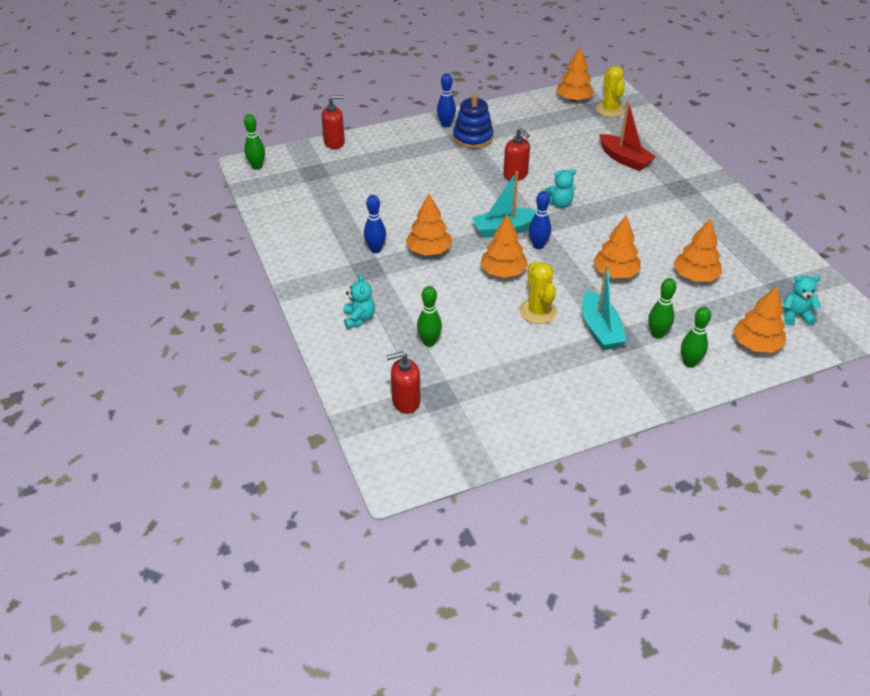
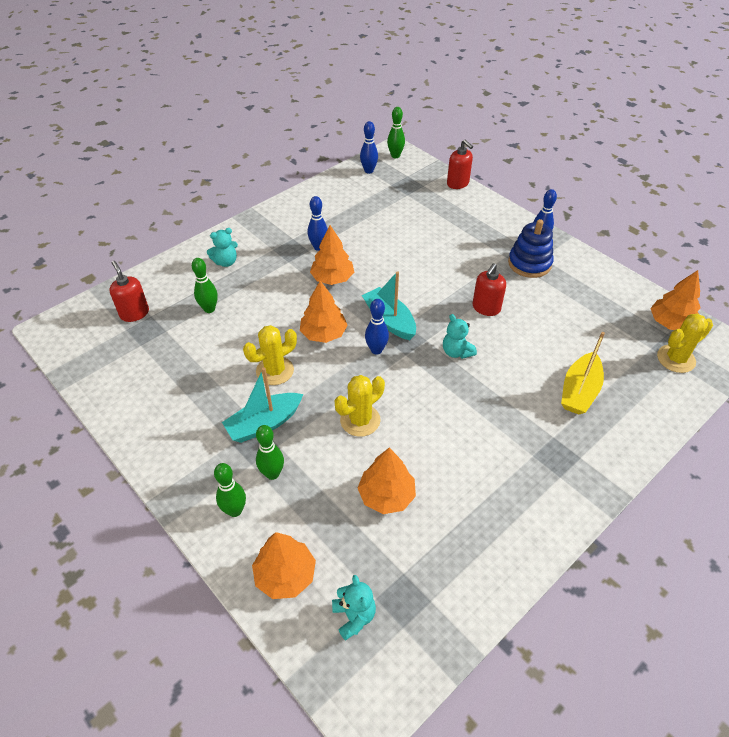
camera: 70 degrees right, 5 degrees up
orange tree [593,216,641,278] -> yellow cactus [335,375,385,437]
red boat [599,101,656,171] -> yellow boat [561,332,605,415]
none -> blue bowling pin [360,121,378,174]

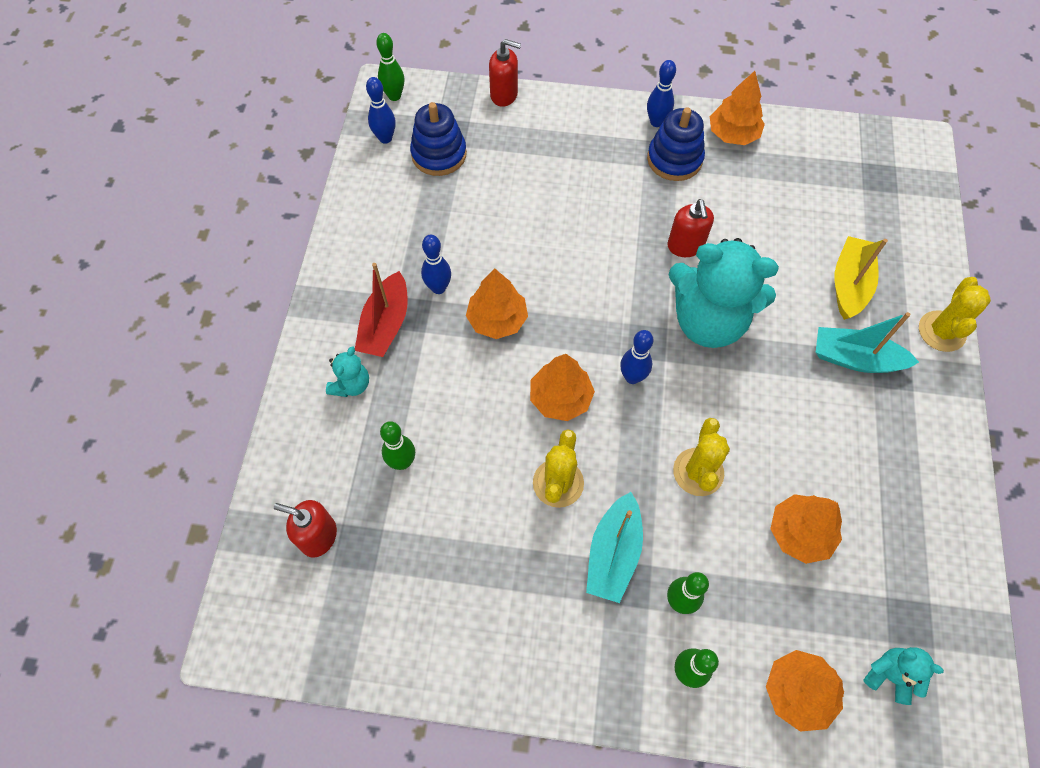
camera: 40 degrees left, 15 degrees up
turquoise boat [362,271,416,340] -> turquoise boat moved to [816,312,919,373]
turquoise teddy bear [443,314,477,359] -> turquoise teddy bear [668,238,779,348], size x2.26
yellow boat [561,332,605,415] -> yellow boat turned 150 degrees counterclockwise [834,236,888,320]
orange tree [650,270,701,330] -> orange tree moved to [710,71,765,145]
yellow cactus [657,313,713,373] -> yellow cactus moved to [919,277,991,352]
none -> red boat [355,263,408,357]
none -> blue stacking toy [410,102,467,176]

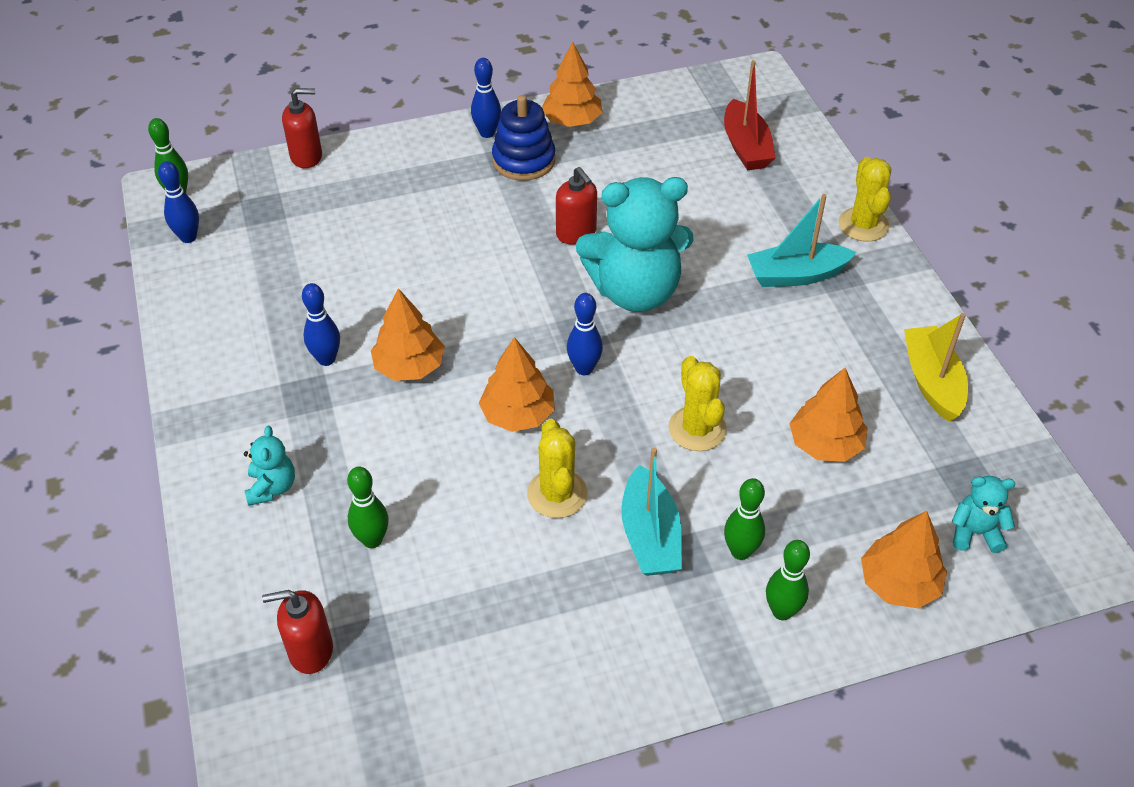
camera: 25 degrees left, 15 degrees down
red boat [355,263,408,357] -> red boat moved to [724,60,776,170]
blue stacking toy [410,102,467,176] -> none
yellow boat [834,236,888,320] -> yellow boat moved to [904,313,968,422]

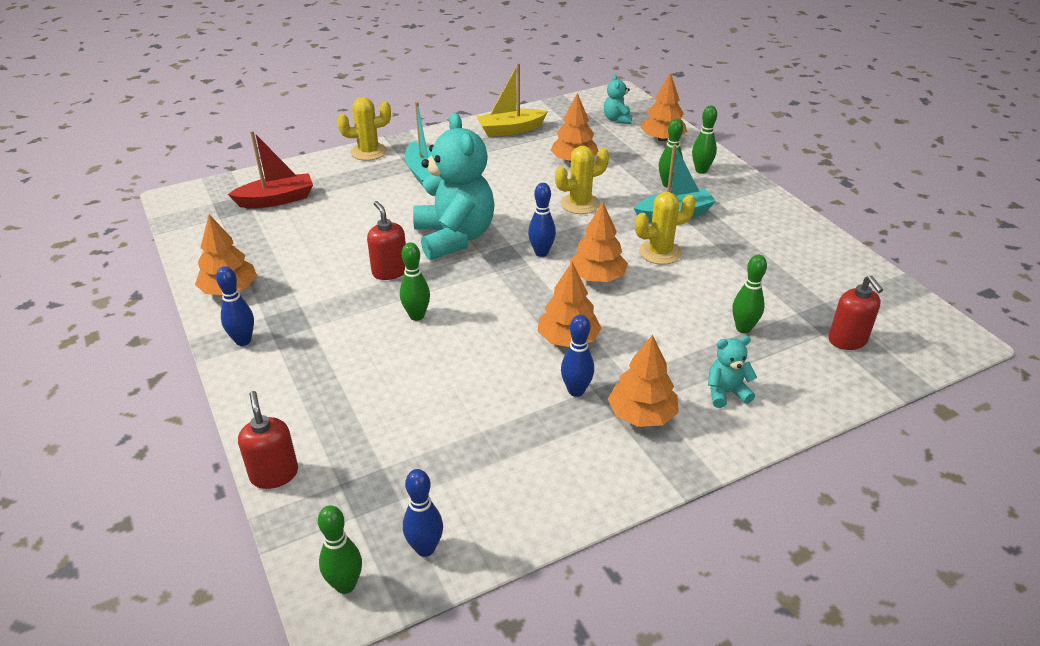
camera: 100 degrees left, 10 degrees down
blue stacking toy [492,95,555,181] -> none
red soap dispenser [556,167,597,245] -> red soap dispenser turned 75 degrees counterclockwise [367,201,406,280]
none -> green bowling pin [400,242,430,321]
none -> orange tree [608,335,679,427]

